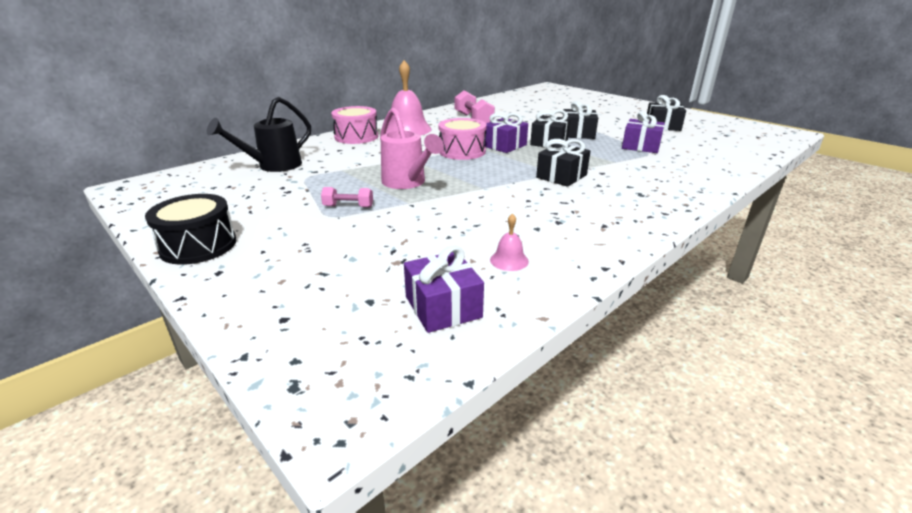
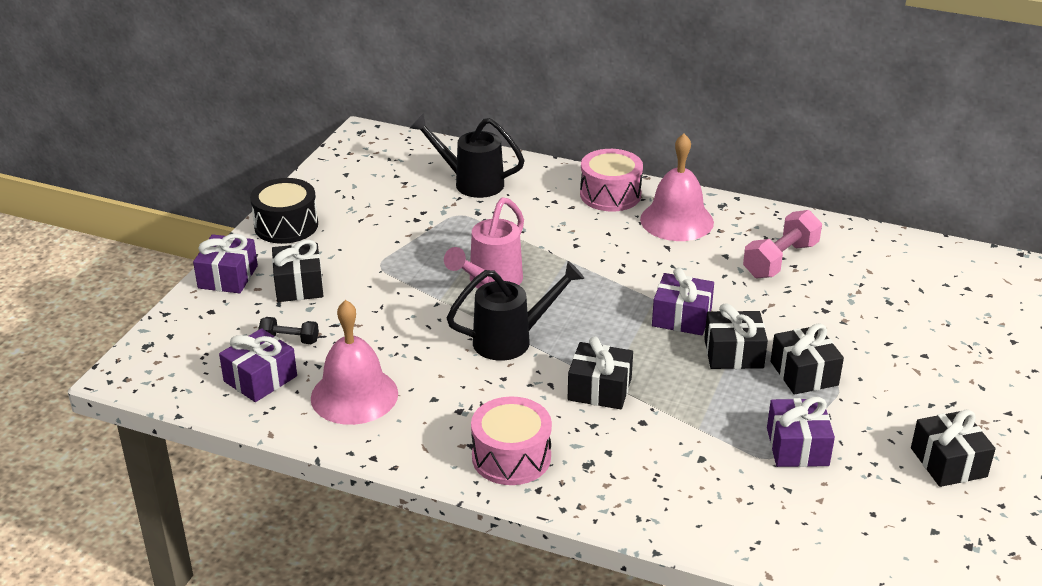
camera: 65 degrees right, 5 degrees up
pink dumbbell [321,187,373,207] -> none
pink drum [438,118,487,160] -> pink drum moved to [471,397,552,485]
pink bell [490,213,529,271] -> pink bell [311,300,398,425], size x2.25
none -> purple gift [193,234,258,294]
none -> black dumbbell [258,317,319,344]
none -> black gift [272,239,323,302]
none -> black watering can [447,261,584,361]

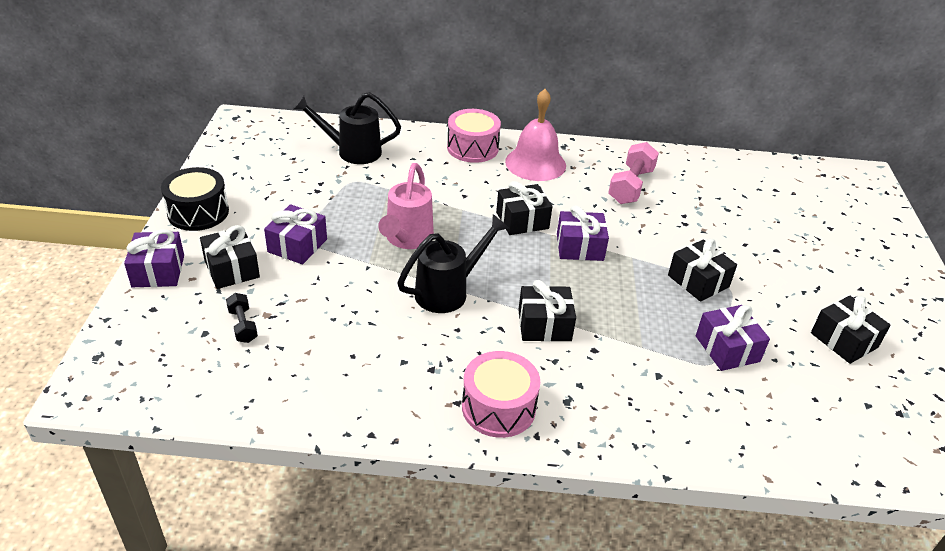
camera: 20 degrees left, 5 degrees up
purple gift [219,328,297,402] -> purple gift moved to [264,204,327,264]
black dumbbell [258,317,319,344] -> black dumbbell turned 75 degrees clockwise [226,293,258,343]
pink bell [311,300,398,425] -> none
black gift [704,303,768,369] -> black gift moved to [496,181,552,235]

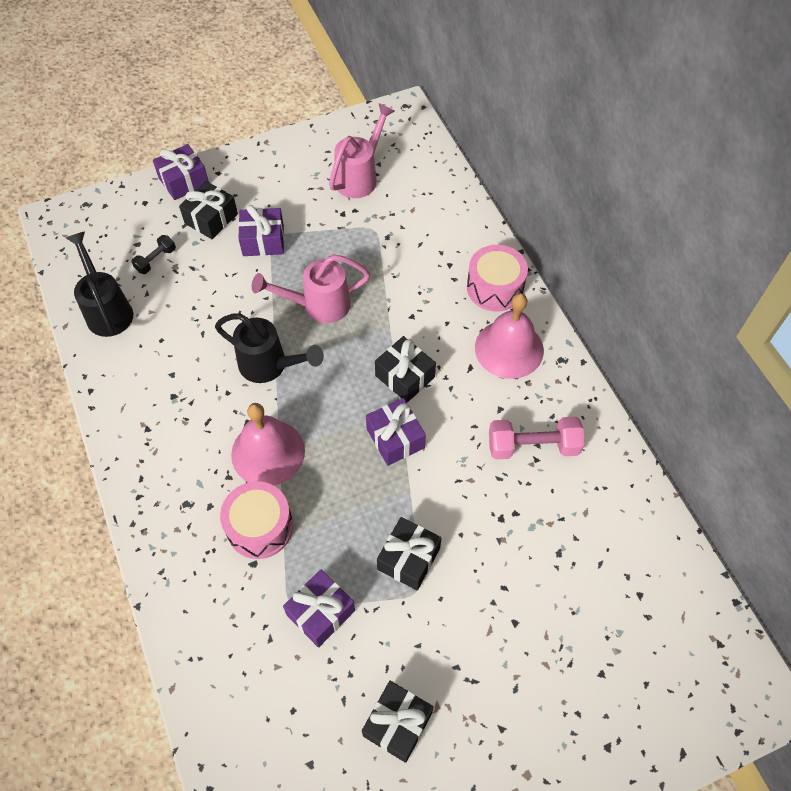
camera: 65 degrees right, 20 degrees up
black drum [161,167,229,231] -> none
black watering can [293,92,401,164] -> black watering can moved to [66,231,133,337]
pink drum [462,351,540,438] -> pink drum moved to [220,481,293,559]
black gift [518,280,576,342] -> pink bell [231,403,305,486]
none -> pink watering can [329,103,395,198]

